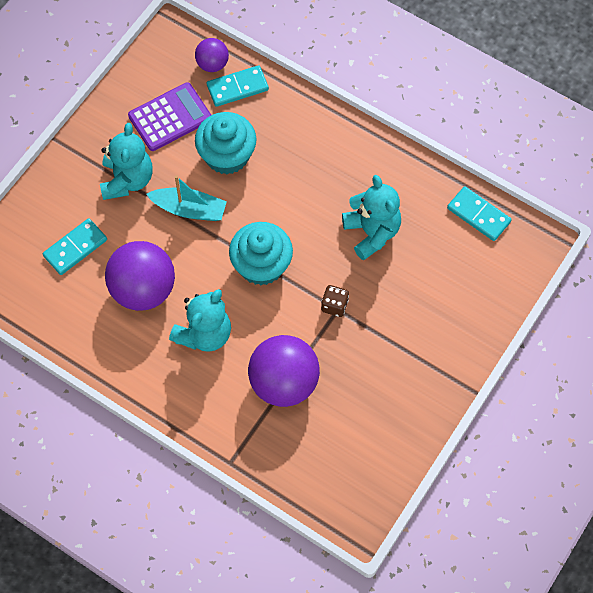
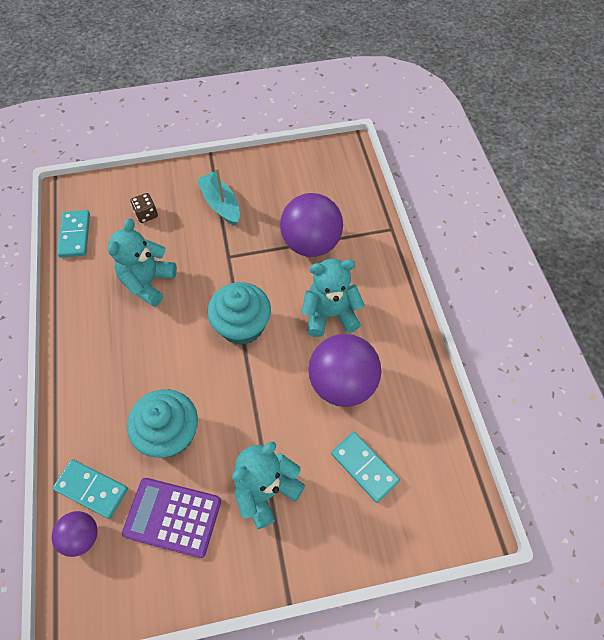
camera: 135 degrees left, 5 degrees down
turquoise domino [43,218,107,275] -> turquoise domino turned 45 degrees clockwise [331,432,400,503]
turquoise boat [147,175,227,221] -> turquoise boat moved to [197,168,240,226]
brown dice [321,285,349,317] -> brown dice moved to [130,193,158,223]

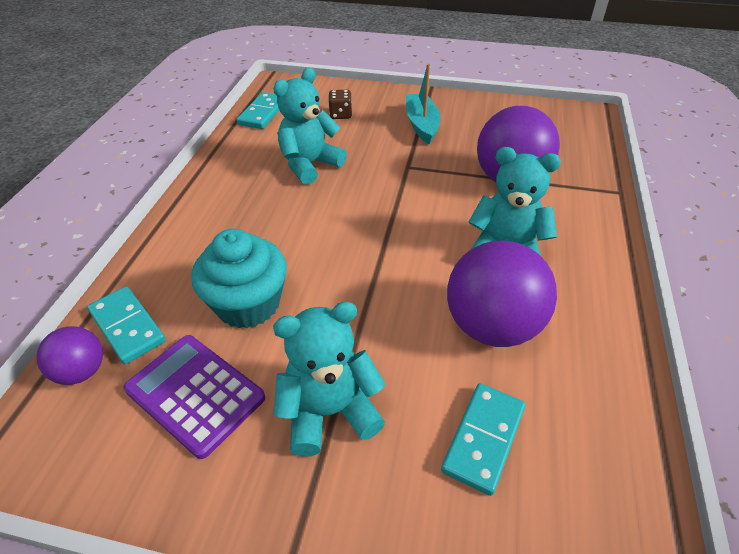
camera: 25 degrees right, 15 degrees down
turquoise cupcake [207,282,271,345] -> none
turquoise domino [331,432,400,503] -> turquoise domino turned 45 degrees clockwise [441,384,525,496]

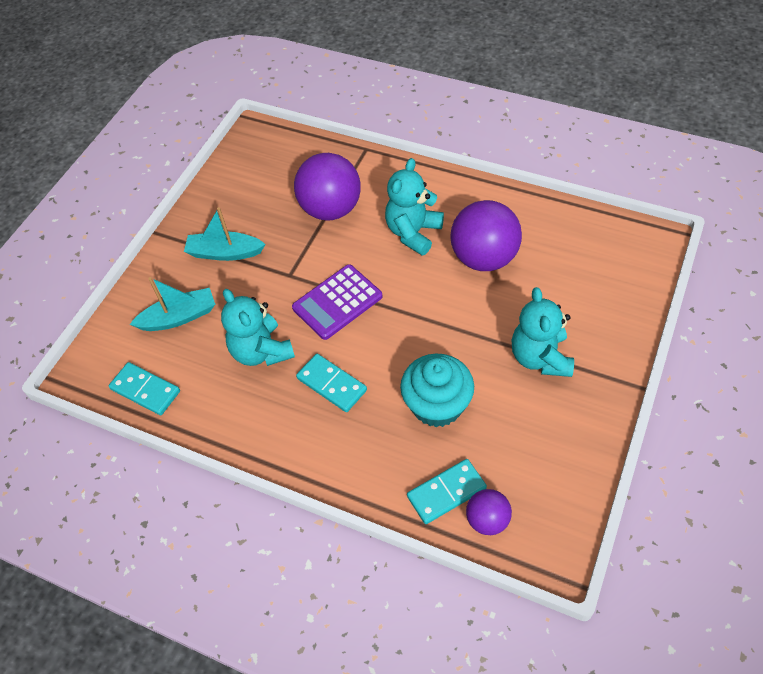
camera: 75 degrees left, 10 degrees up
purple calculator [124,335,265,459] -> purple calculator moved to [292,264,383,340]
brown dice [328,90,352,119] -> turquoise boat [129,277,215,331]
turquoise domino [441,384,525,496] -> turquoise domino moved to [296,354,367,412]

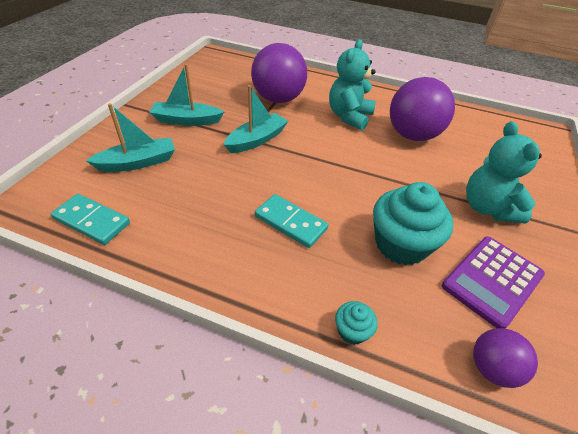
camera: 10 degrees left, 10 degrees down
turquoise teddy bear [221,289,295,366] -> none
purple calculator [292,264,383,340] -> purple calculator moved to [442,237,545,329]
turquoise domino [407,459,487,524] -> none
none -> turquoise boat [224,85,288,153]
none -> turquoise cupcake [335,301,378,345]

